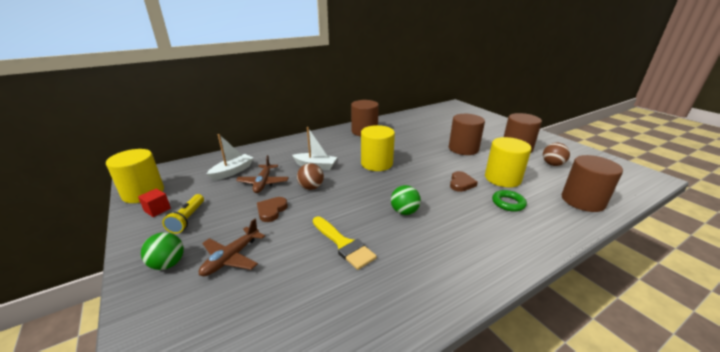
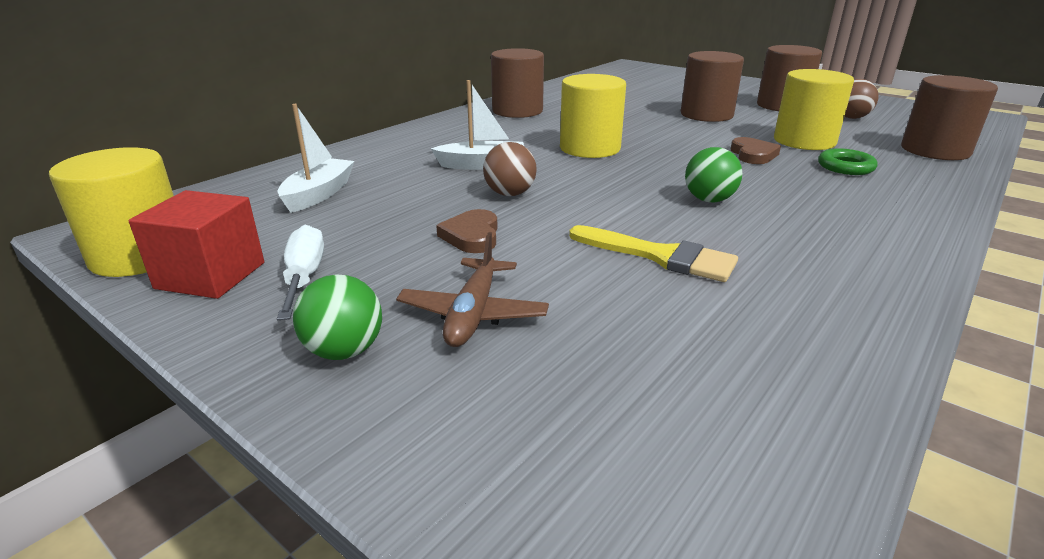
camera: 20 degrees left, 0 degrees up
red cube [138,188,171,217] -> red cube [128,190,264,299], size x1.75
yellow flashlight [162,194,204,234] -> white screwdriver [277,225,324,320]
brown plane [236,155,289,193] -> none

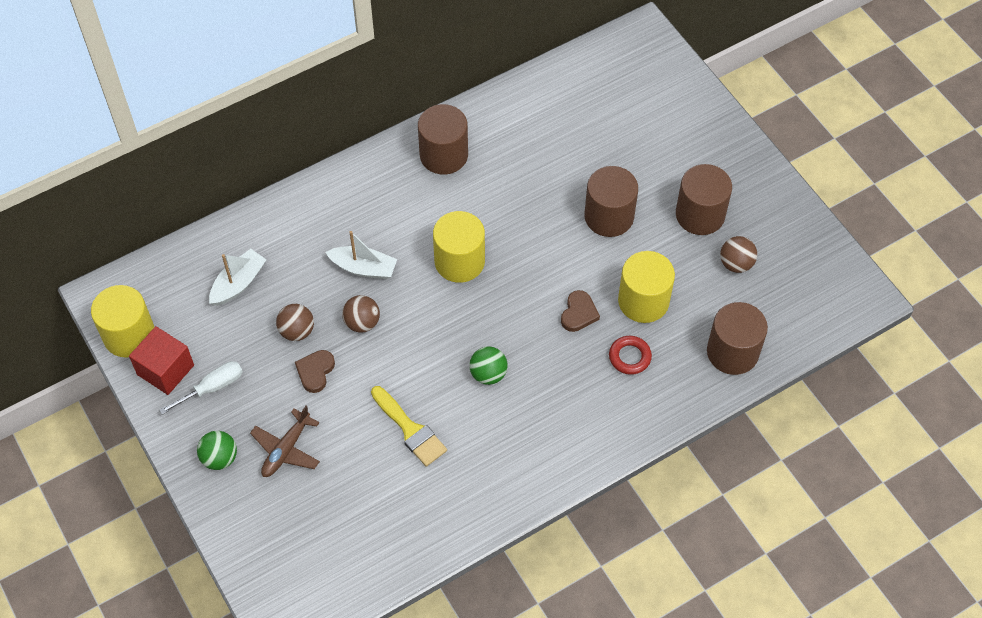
camera: 20 degrees right, 30 degrees up
white screwdriver [277,225,324,320] -> white screwdriver turned 45 degrees clockwise [159,361,243,415]
green ring [818,148,878,175] -> red ring [609,336,652,375]
none -> brown ball [276,304,314,341]

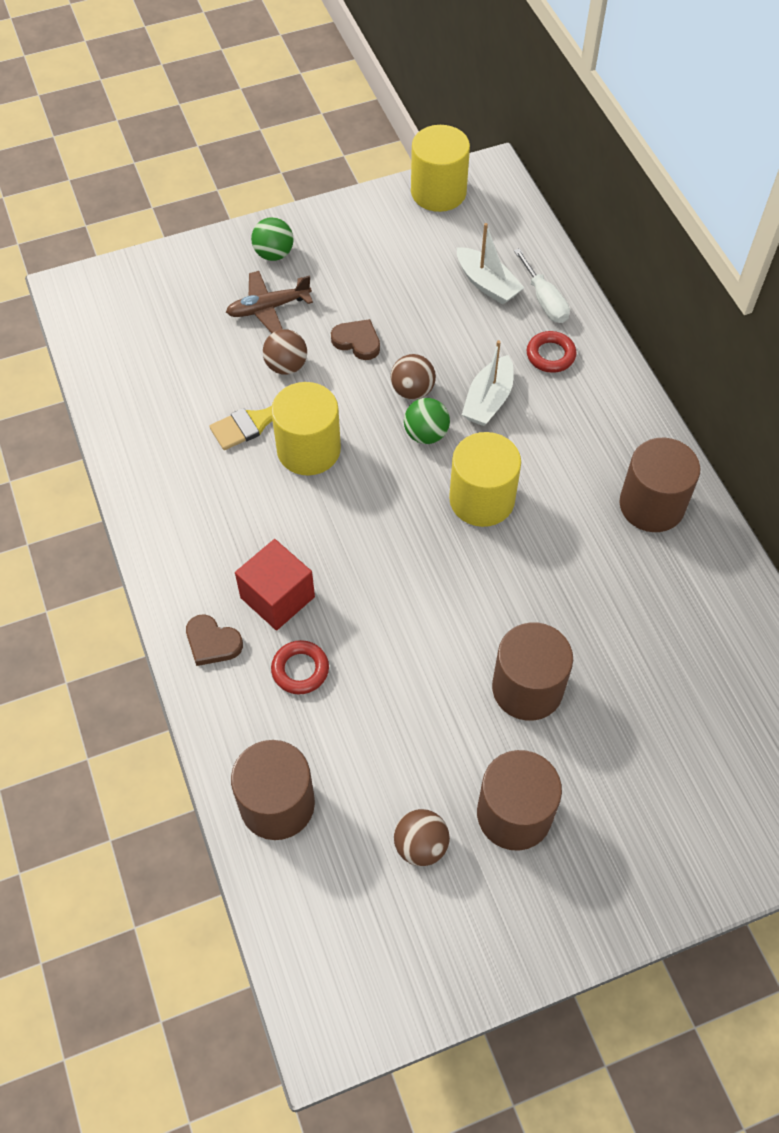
camera: 100 degrees right, 0 degrees up
red cube [129,326,194,395] -> red cube moved to [235,539,315,630]
white screwdriver [159,361,243,415] -> white screwdriver moved to [514,248,570,323]
brown plane [250,406,320,477] -> brown plane turned 60 degrees counterclockwise [226,271,313,333]
brown ball [276,304,314,341] -> brown ball moved to [263,329,307,375]
green ball [469,346,508,385] -> green ball moved to [404,398,450,444]
brown heart [561,290,600,332] -> brown heart moved to [186,614,243,666]
yellow cylinder [618,251,675,323] -> yellow cylinder moved to [271,382,341,475]
none -> red ring [527,331,577,373]

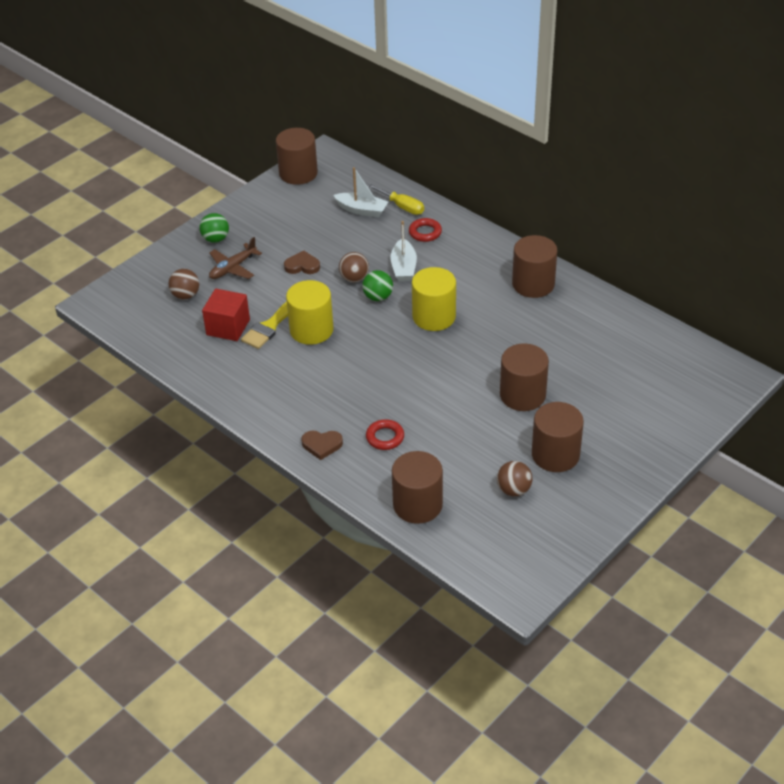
camera: 25 degrees left, 15 degrees down
red cube [235,539,315,630] -> red cube moved to [202,289,250,341]
brown ball [263,329,307,375] -> brown ball moved to [168,269,199,299]
yellow cylinder [411,125,470,212] -> brown cylinder [276,128,318,185]
white screwdriver [514,248,570,323] -> yellow screwdriver [368,184,424,215]

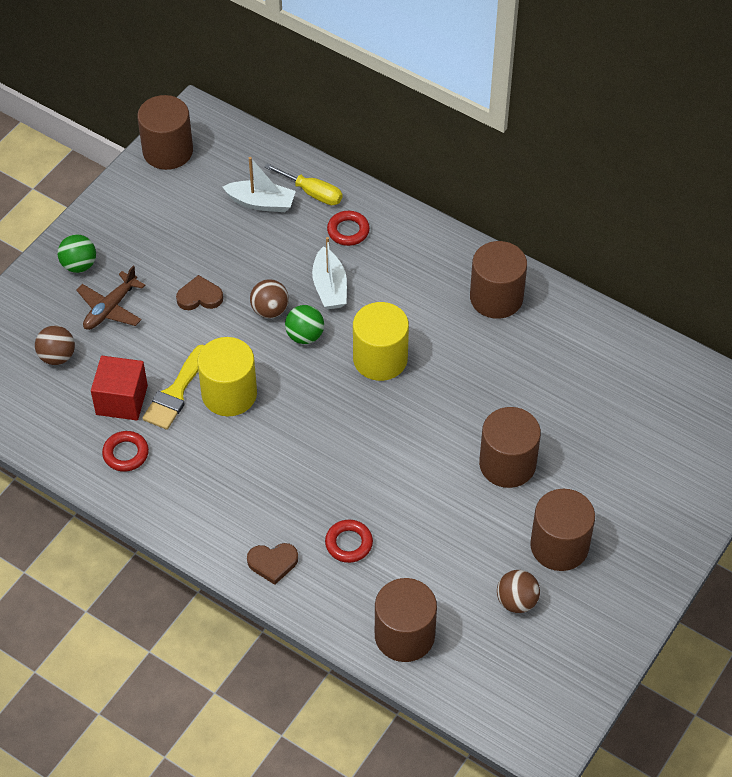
camera: 10 degrees left, 10 degrees up
none -> red ring [102,431,149,472]

